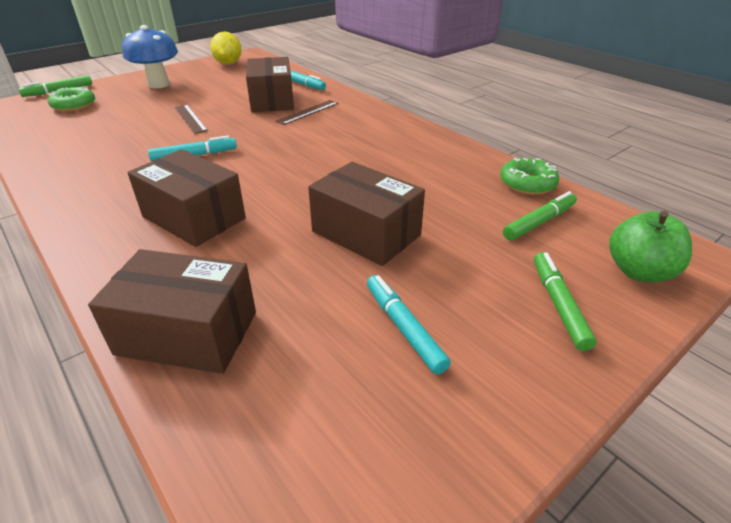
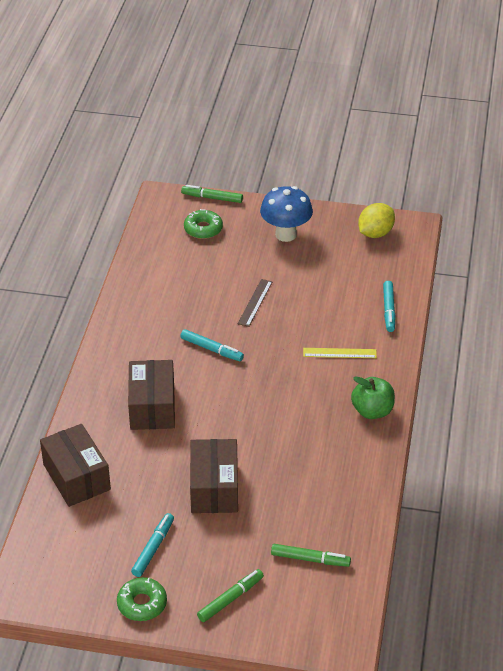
camera: 50 degrees right, 5 degrees up
brown box [246,57,294,112] -> none
brown ruler [276,100,338,125] -> yellow ruler [303,348,377,358]
green donut [500,158,559,195] -> green donut moved to [117,577,167,621]
green apple [609,211,692,282] -> green apple moved to [351,376,395,419]

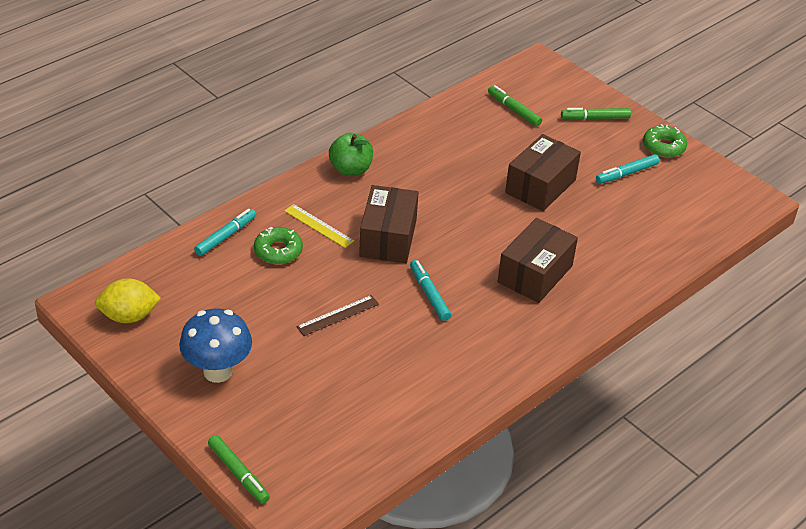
camera: 145 degrees left, 0 degrees up
brown box [40,424,111,507] -> brown box moved to [359,185,419,263]
green donut [184,209,223,239] -> green donut moved to [254,227,303,264]

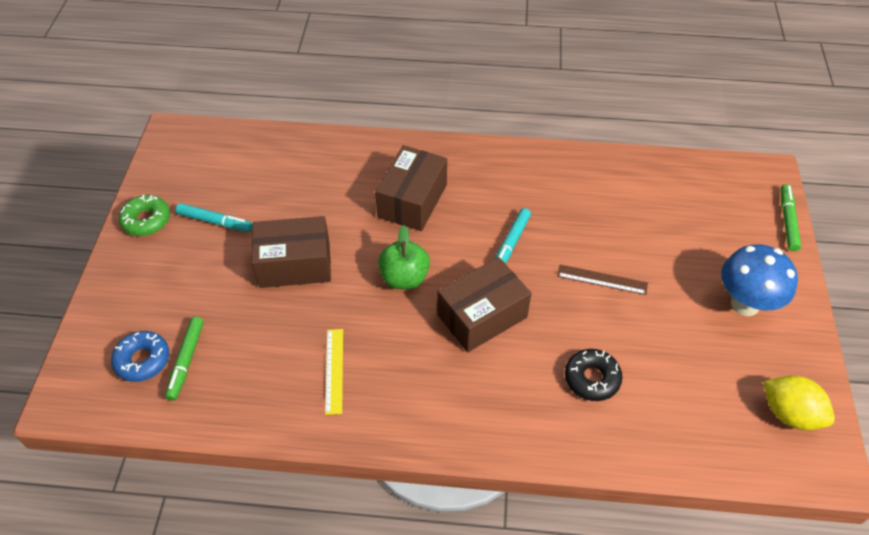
camera: 130 degrees left, 10 degrees up
turquoise marker [194,209,256,256] -> none
green donut [254,227,303,264] -> black donut [565,349,622,401]
yellow ruler [284,204,354,248] -> yellow ruler moved to [325,329,343,415]
green apple [329,133,373,176] -> green apple moved to [378,225,430,289]
brown box [497,218,578,303] -> brown box turned 60 degrees counterclockwise [375,145,447,231]
green marker [561,108,631,120] -> none
none -> blue donut [111,331,169,382]

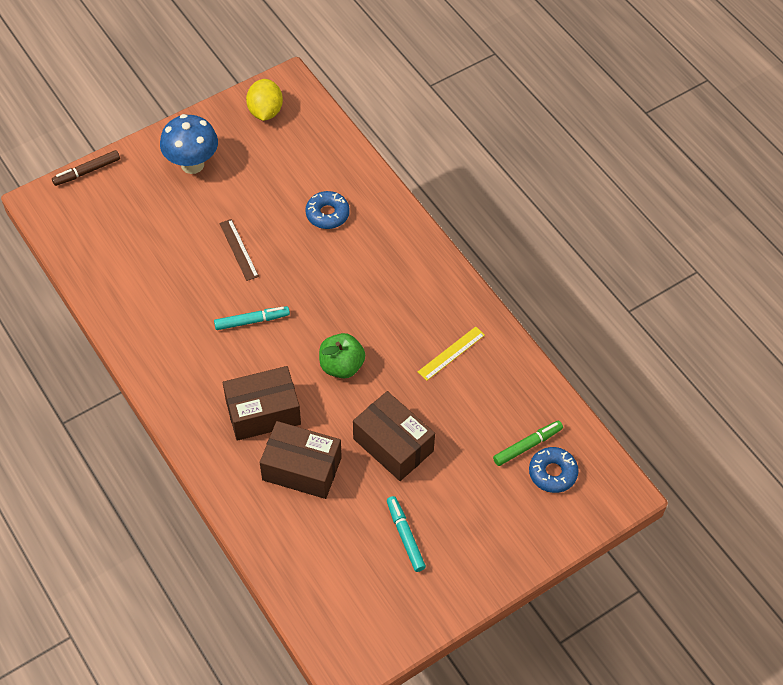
camera: 130 degrees left, 5 degrees up
green donut [119,195,170,236] -> none
brown box [437,257,532,352] -> brown box moved to [260,421,342,499]
black donut [565,349,622,401] -> blue donut [305,191,350,229]
green marker [781,184,801,251] -> brown marker [52,150,120,186]

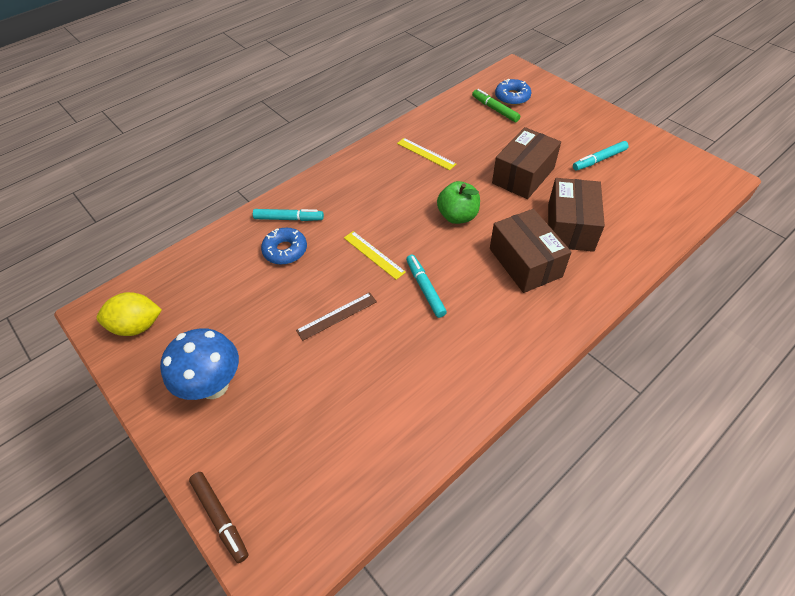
camera: 95 degrees left, 5 degrees down
none -> turquoise marker [253,209,324,221]
none -> yellow ruler [344,231,406,280]

